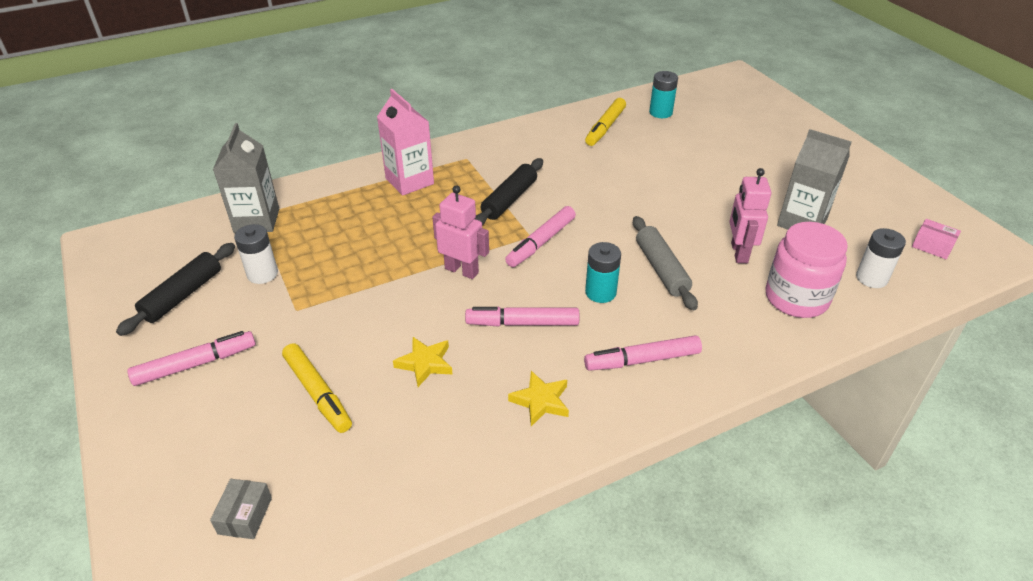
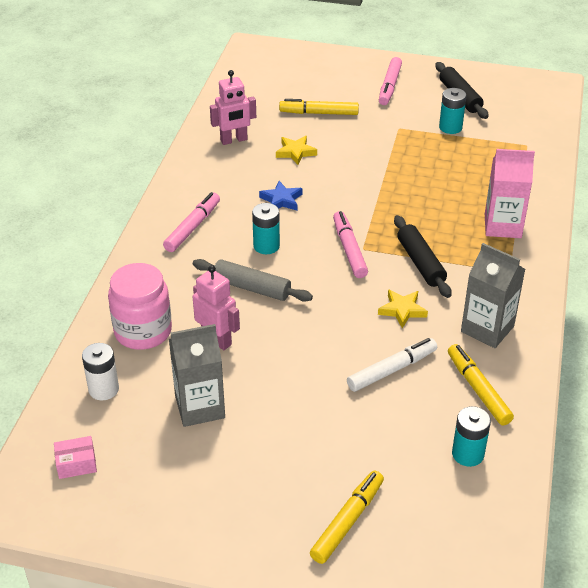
camera: 130 degrees right, 0 degrees up
grey box [210,479,272,539] -> none
grey carton [213,123,279,233] -> grey carton moved to [461,243,525,348]
white battery [234,224,278,284] -> turquoise battery [439,88,466,134]
pink robot [432,185,489,279] -> pink robot moved to [210,70,256,145]
pink marker [465,307,579,327] -> blue star [259,181,303,211]
yellow star [508,371,569,426] -> yellow star moved to [378,289,428,328]
none -> yellow marker [310,471,384,564]
none -> white marker [347,338,437,392]

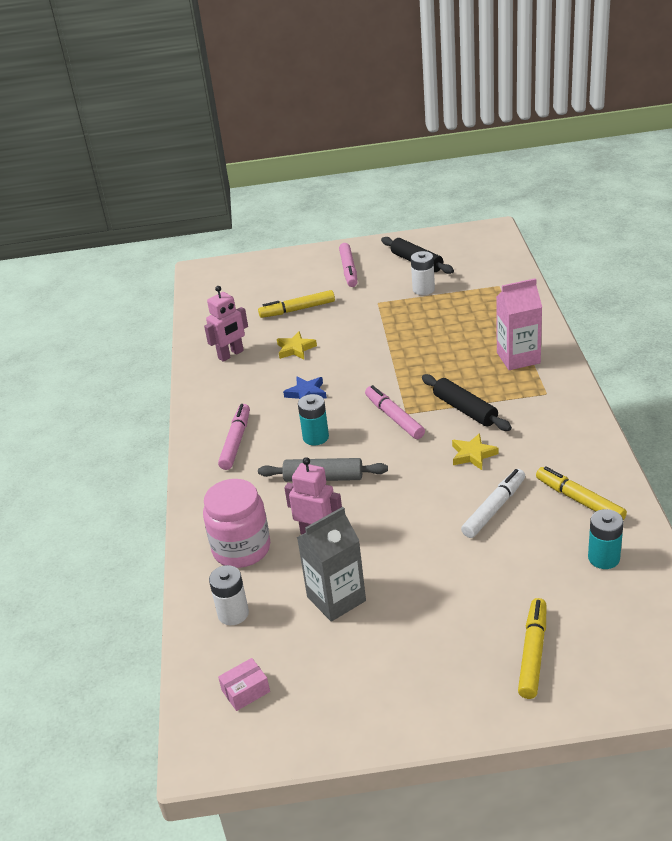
camera: 15 degrees left, 5 degrees down
turquoise battery [439,88,466,134] -> white battery [411,251,435,295]
grey carton [461,243,525,348] -> none

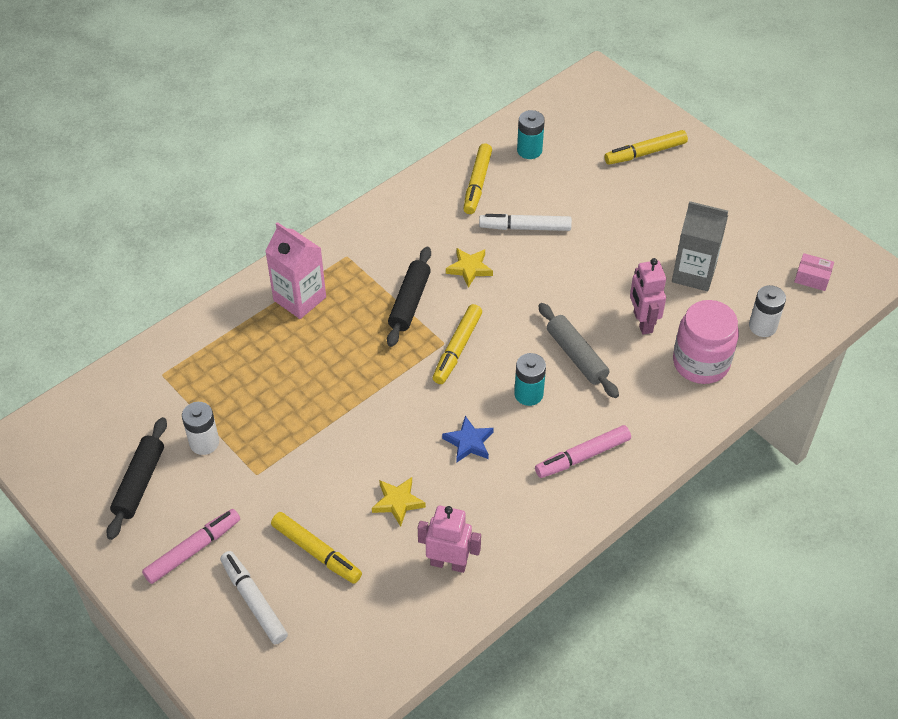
camera: 130 degrees left, 15 degrees up
pink marker [365,385,425,439] -> yellow marker [433,304,482,384]
none -> white marker [220,551,288,644]

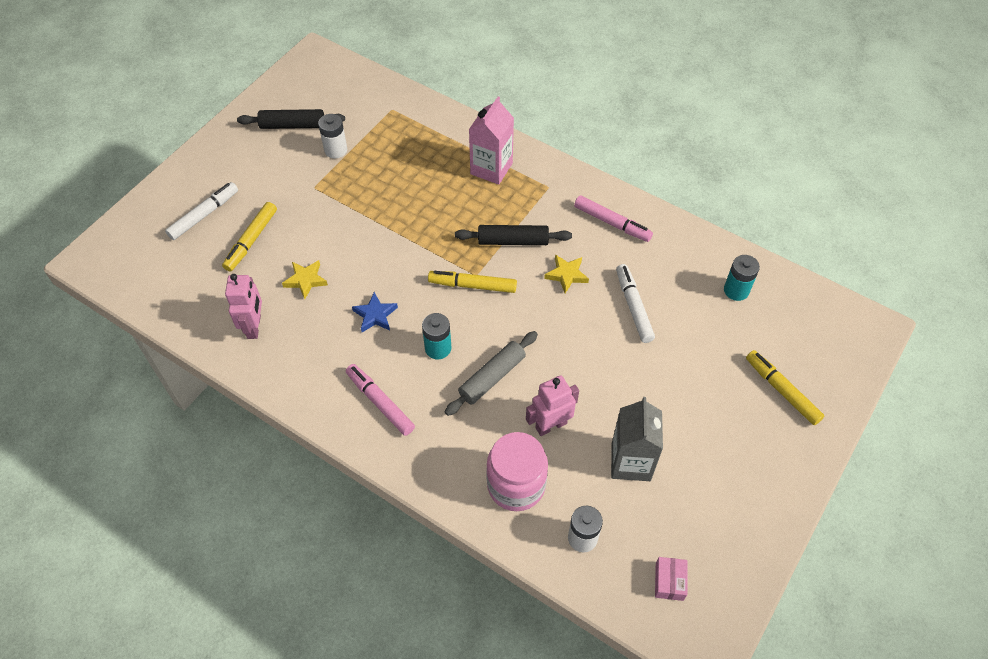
camera: 75 degrees right, 5 degrees up
pink marker [142,509,240,584] -> pink marker moved to [574,195,653,242]
yellow marker [463,144,492,214] -> none

